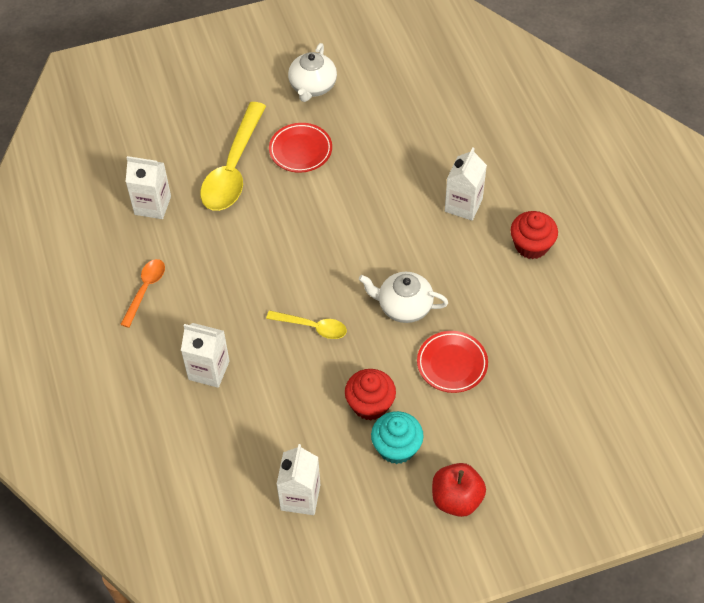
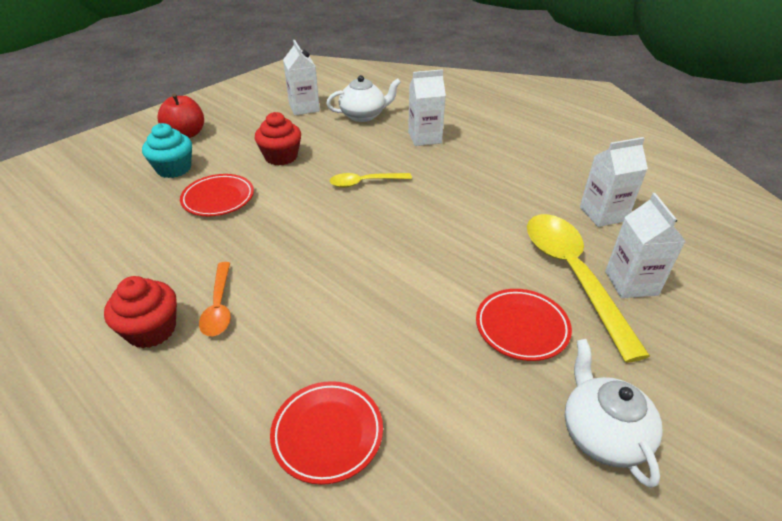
camera: 150 degrees right, 15 degrees down
orange spoon [120,259,165,328] -> orange spoon moved to [199,262,231,336]
white teapot [359,272,448,323] -> white teapot moved to [326,75,401,122]
turquoise cupcake [371,411,424,464] -> turquoise cupcake moved to [142,123,192,178]
white carton [445,147,487,221] -> white carton moved to [605,193,685,298]
none -> red plate [270,381,383,485]

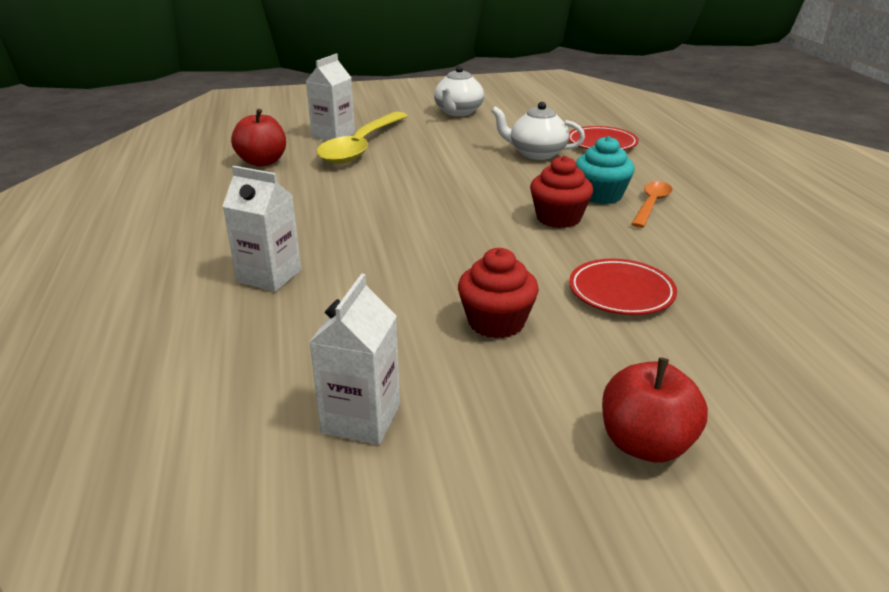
camera: 145 degrees left, 10 degrees down
red cupcake [104,276,177,348] -> red cupcake moved to [530,156,593,228]
turquoise cupcake [142,123,192,178] -> turquoise cupcake moved to [576,136,635,204]
white teapot [326,75,401,122] -> white teapot moved to [491,102,585,160]
yellow spoon [329,173,412,188] -> none
red plate [476,289,572,361] -> none
white carton [580,137,648,227] -> red apple [231,109,286,167]

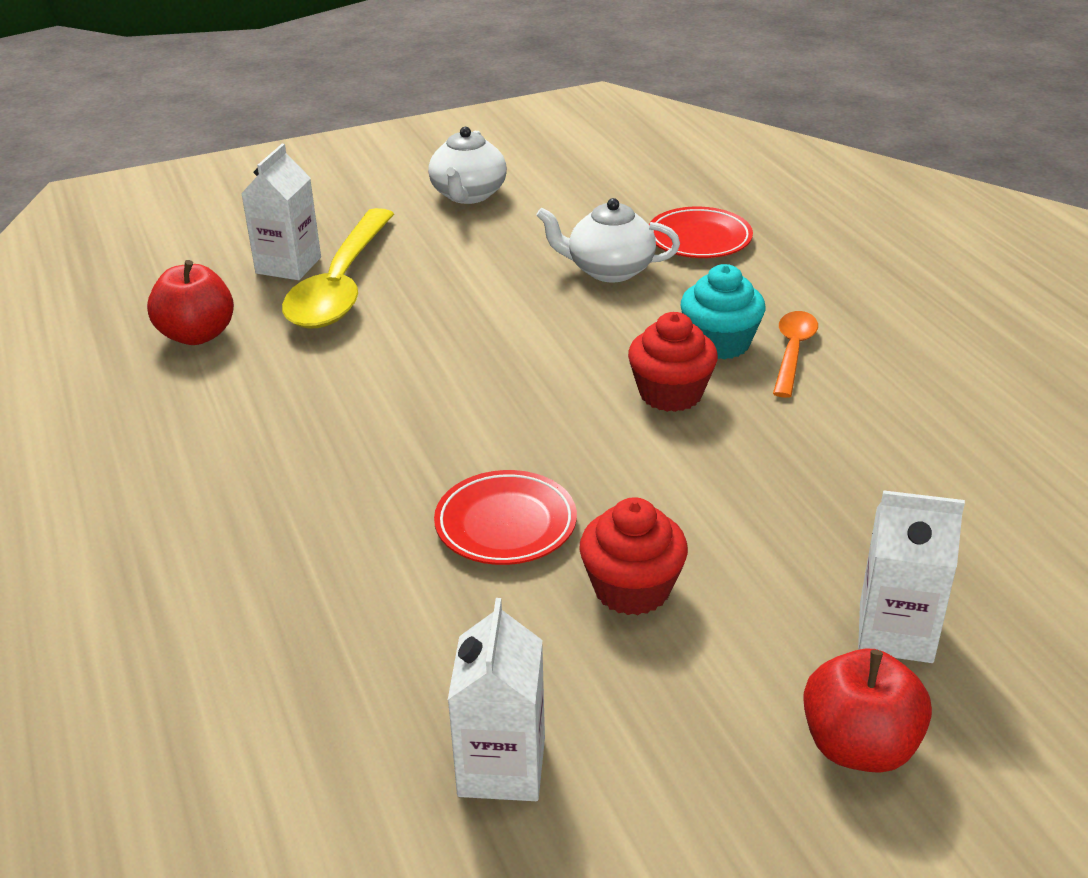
camera: 10 degrees left, 5 degrees up
white carton [222,166,301,292] -> white carton moved to [858,490,965,663]
red plate [569,259,677,315] -> red plate moved to [434,470,577,565]

